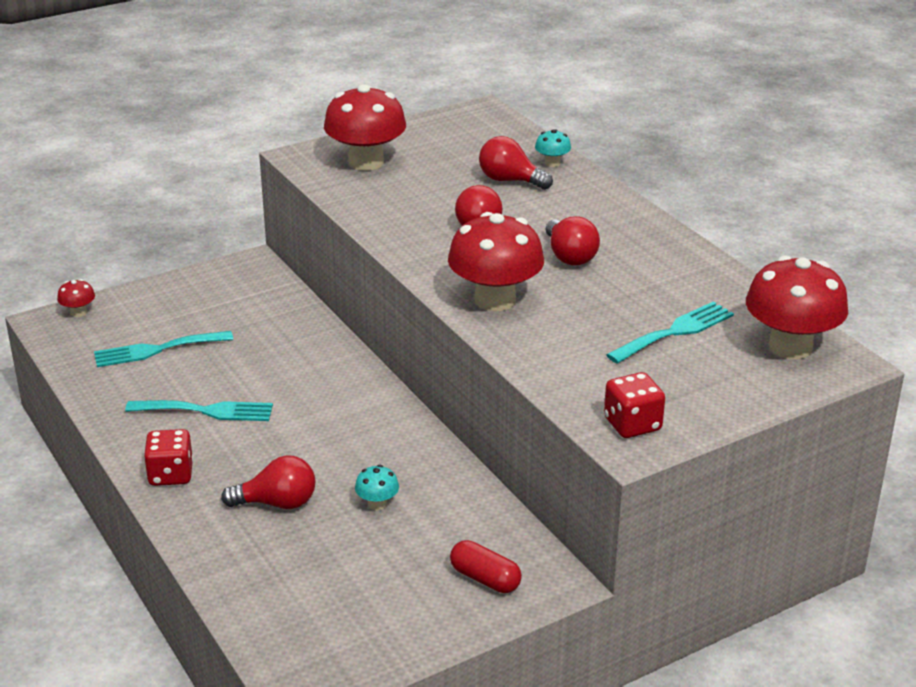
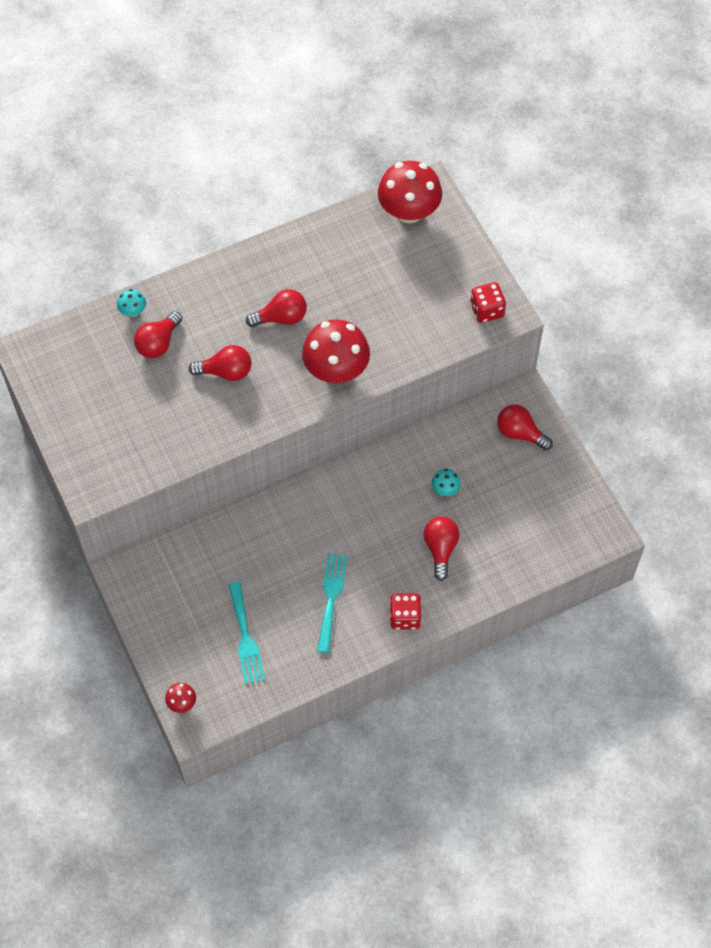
camera: 85 degrees left, 30 degrees up
red mushroom [324,84,406,171] -> none
red capsule [450,540,522,593] -> red light bulb [497,404,553,450]
turquoise fork [606,301,734,364] -> none

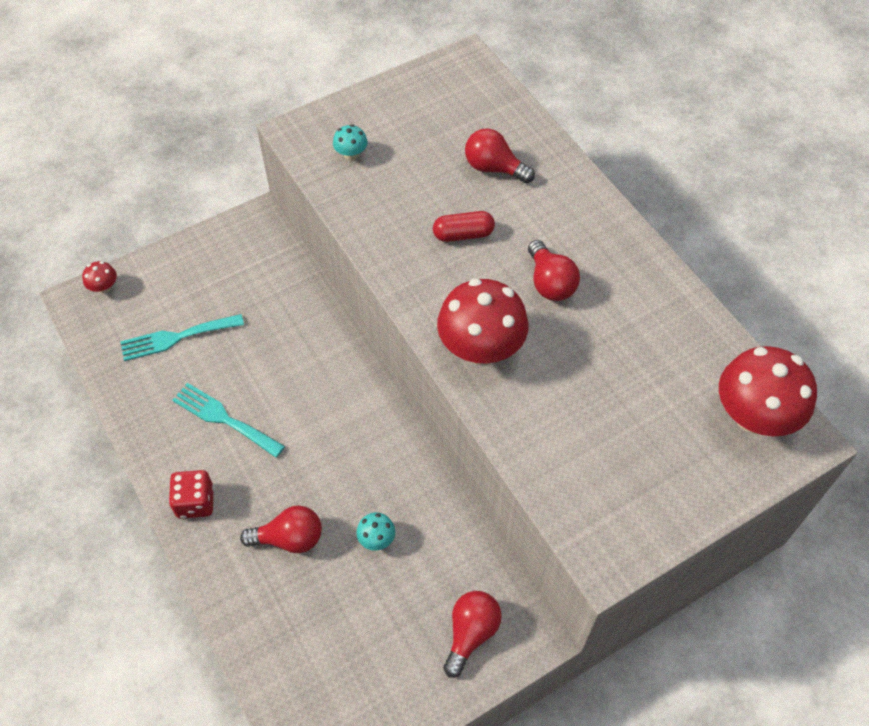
camera: 85 degrees right, 5 degrees down
turquoise mushroom [117,289,146,317] -> turquoise mushroom moved to [333,124,368,160]
red light bulb [189,345,251,381] -> red capsule [433,211,495,242]
turquoise fork [317,553,348,653] -> turquoise fork turned 150 degrees counterclockwise [172,383,285,458]
red dice [470,282,506,323] -> none

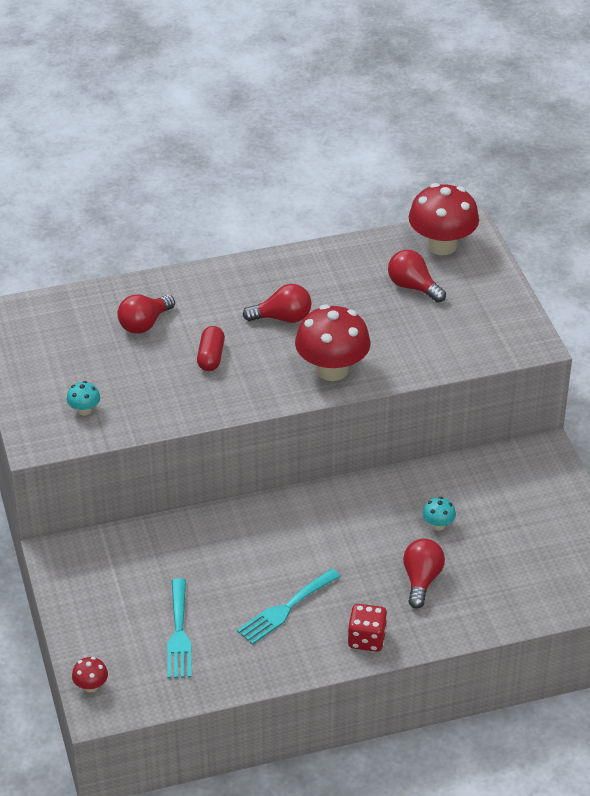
camera: 75 degrees left, 15 degrees down
red light bulb [443,591,502,678] -> red light bulb moved to [388,250,446,303]

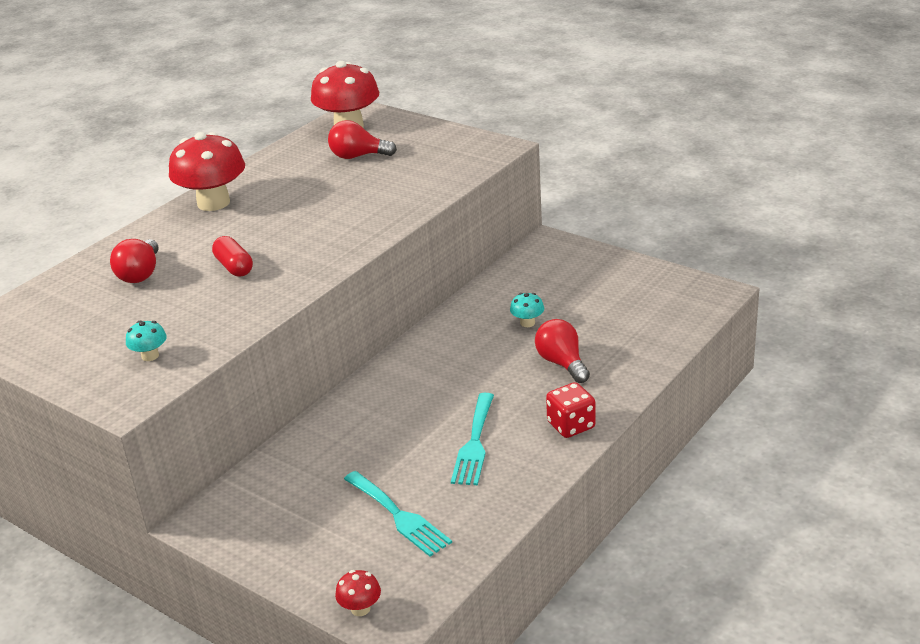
camera: 35 degrees left, 10 degrees down
red light bulb [243,284,312,323] -> none
red mushroom [295,305,371,381] -> red mushroom moved to [169,132,245,211]

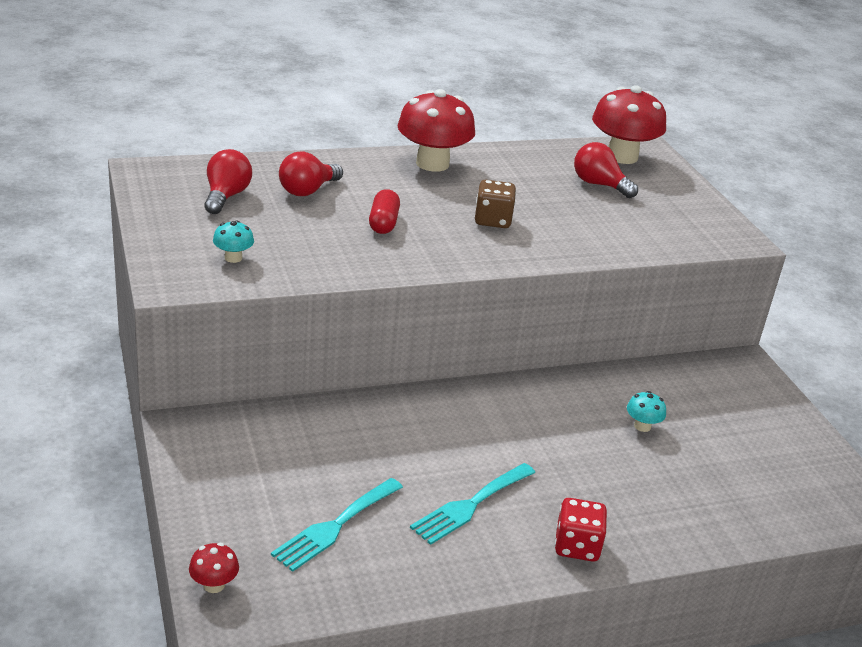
camera: 30 degrees right, 0 degrees up
turquoise fork [344,471,452,557] -> turquoise fork turned 45 degrees clockwise [271,478,403,572]
red light bulb [535,319,590,383] -> red light bulb moved to [204,149,252,214]
none -> brown dice [475,180,516,228]

